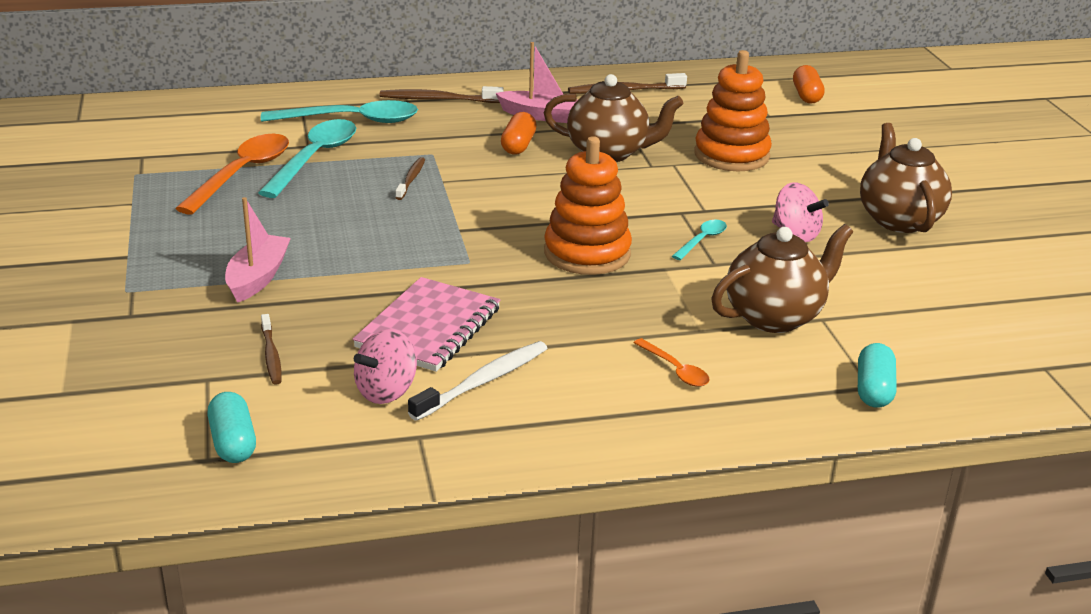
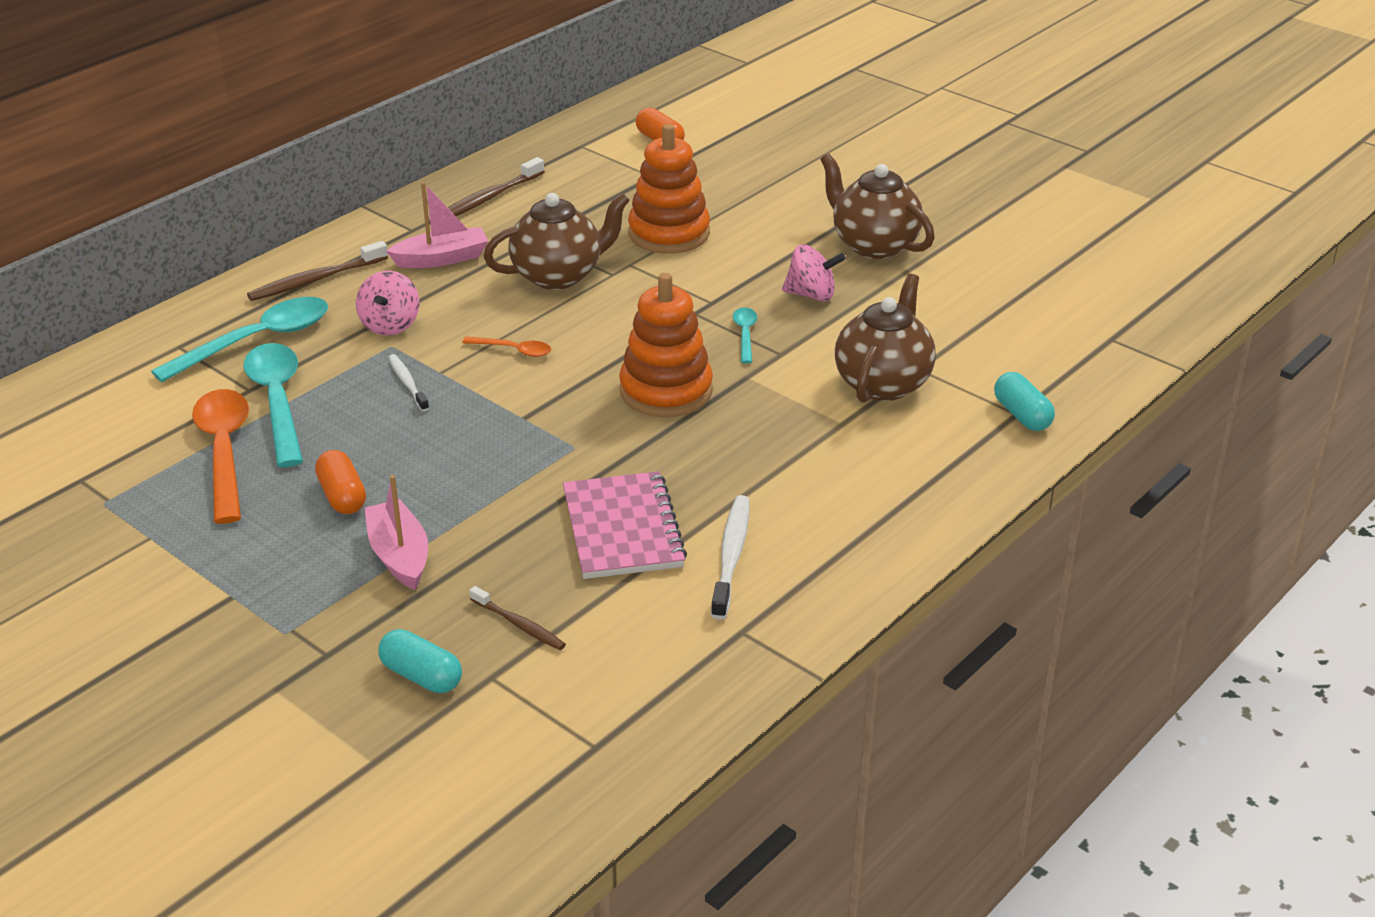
camera: 35 degrees left, 5 degrees up
turquoise capsule [207,392,256,463] -> turquoise capsule moved to [378,629,462,693]
pink spinning top [354,329,417,404] -> pink spinning top moved to [356,271,419,335]
brown toothbrush [395,157,425,200] -> white toothbrush [388,354,429,412]
orange capsule [501,112,537,155] -> orange capsule moved to [315,450,366,514]
orange spoon [634,338,710,387] -> orange spoon moved to [462,336,551,357]

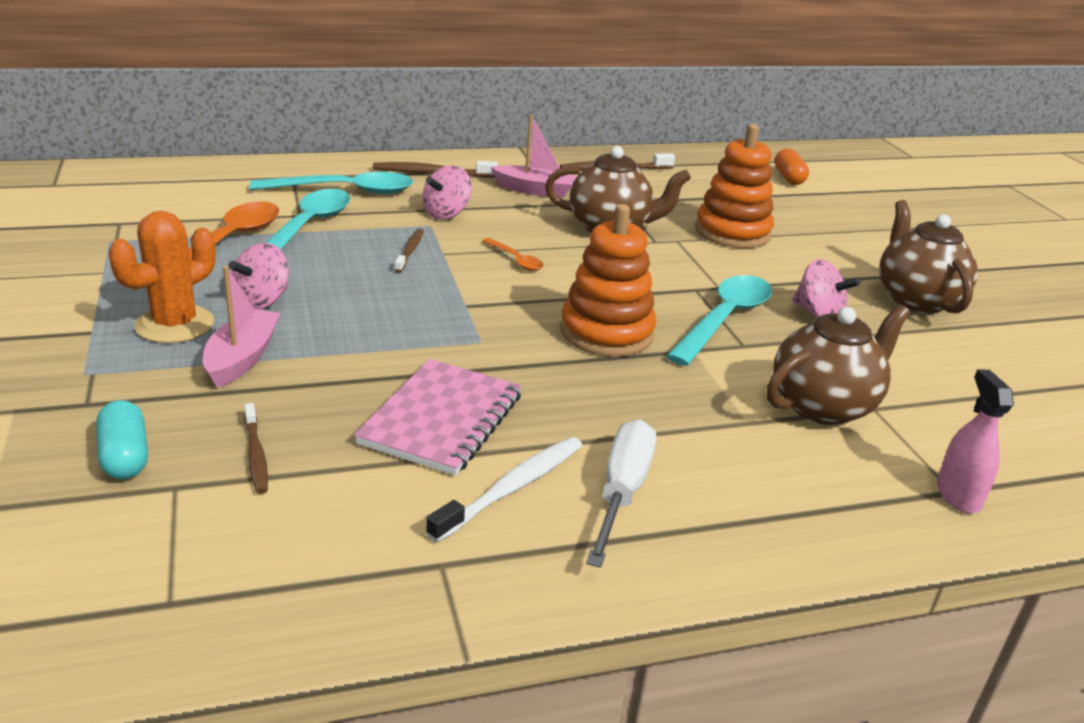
camera: 30 degrees right, 5 degrees down
orange capsule [315,450,366,514] -> pink spinning top [229,243,289,310]
white toothbrush [388,354,429,412] -> brown toothbrush [395,229,424,273]
turquoise spoon [733,307,757,363] -> turquoise spoon [666,275,772,366], size x2.05
turquoise capsule [994,372,1055,431] -> pink spray bottle [937,369,1014,513]
none -> orange cactus [109,211,216,343]
none -> white screwdriver [586,420,656,568]

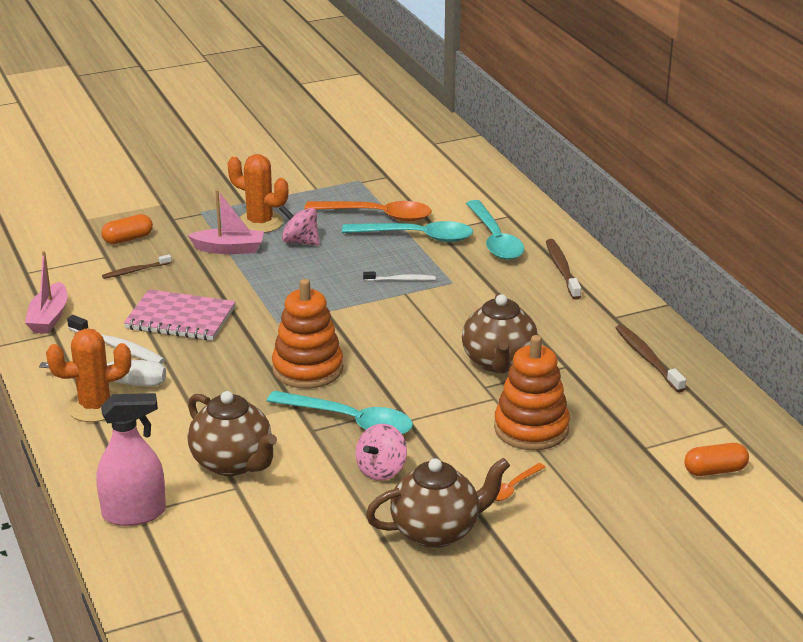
camera: 85 degrees right, 0 degrees up
turquoise capsule [96,400,148,480] -> orange capsule [101,214,153,244]
brown toothbrush [395,229,424,273] -> white toothbrush [363,272,436,281]
pink spinning top [422,165,472,219] -> none
orange spoon [483,238,544,271] -> orange spoon moved to [495,463,545,501]
pink boat [491,115,577,198] -> pink boat moved to [25,251,67,334]
pink spray bottle [937,369,1014,513] -> pink spray bottle [96,393,166,526], size x1.50
none -> orange cactus [46,329,131,422]

